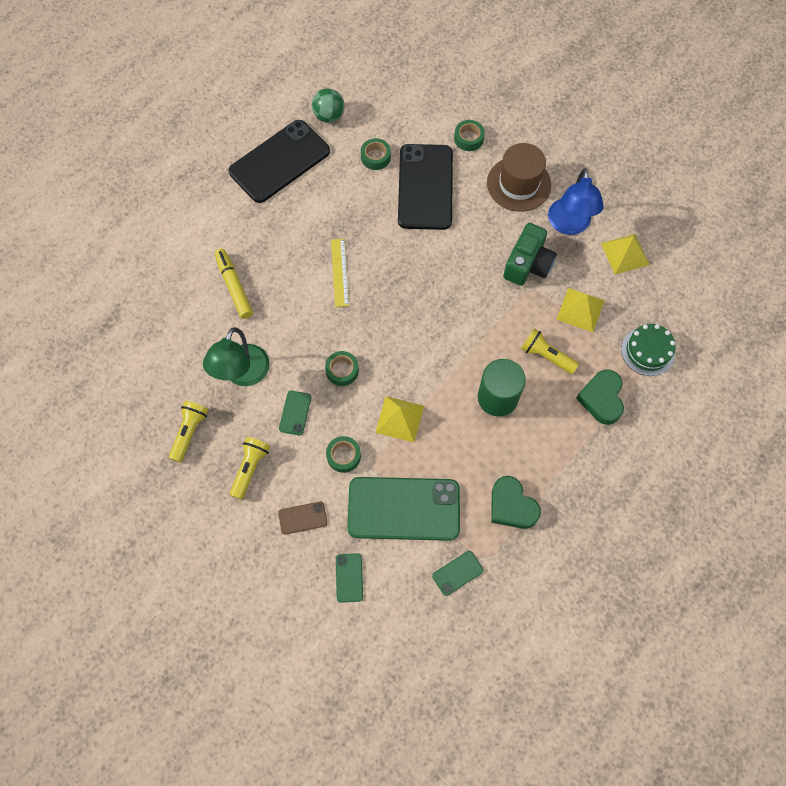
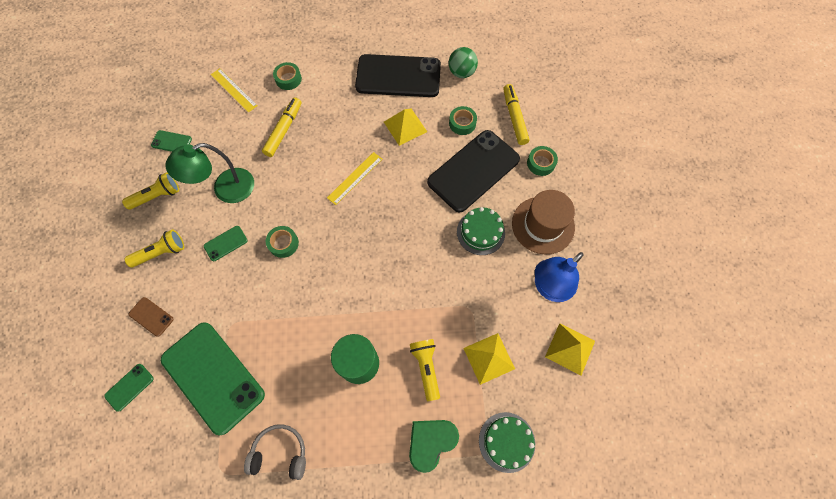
camera: 45 degrees right, 0 degrees up
green tape [326,436,361,473] -> green tape moved to [273,62,302,90]
yellow pyramid [375,396,424,442] -> yellow pyramid moved to [384,109,427,146]
green phone [432,551,483,596] -> green phone moved to [151,130,192,152]
green heart [491,476,541,529] -> grey headphones [244,424,306,480]
green camera [503,223,557,286] -> none
none -> yellow ruler [211,68,258,113]
none -> green cake [457,207,505,255]
none -> yellow marker [503,84,530,145]

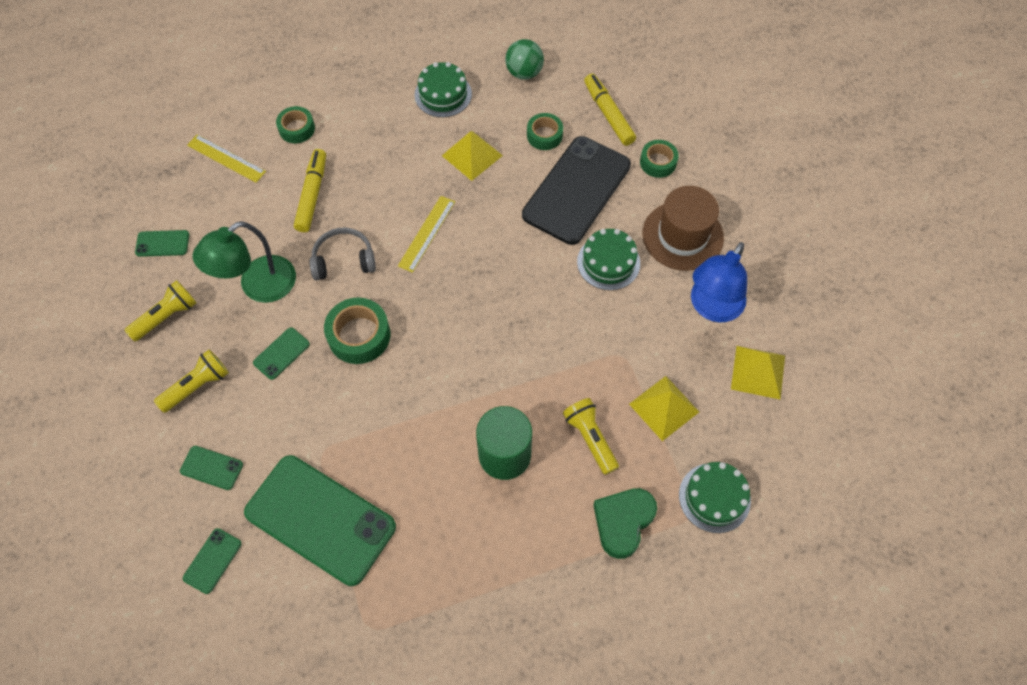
camera: 15 degrees left, 5 degrees down
brown phone [129,297,173,337] -> green phone [180,446,243,490]
grey headphones [244,424,306,480] -> grey headphones moved to [310,228,376,280]
green tape [266,226,299,258] -> green tape [324,298,390,364], size x1.55
black phone [355,54,441,97] -> green cake [415,62,472,117]

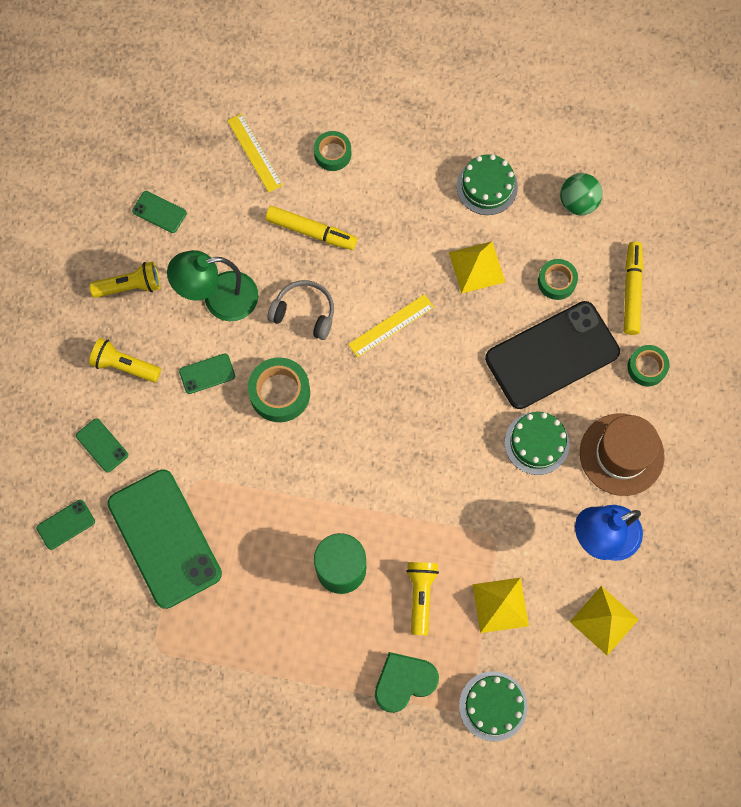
camera: 30 degrees right, 10 degrees up
yellow flashlight [154,350,229,413] -> yellow flashlight turned 150 degrees counterclockwise [89,338,161,383]
yellow marker [294,149,326,232] -> yellow marker turned 75 degrees clockwise [265,206,357,250]

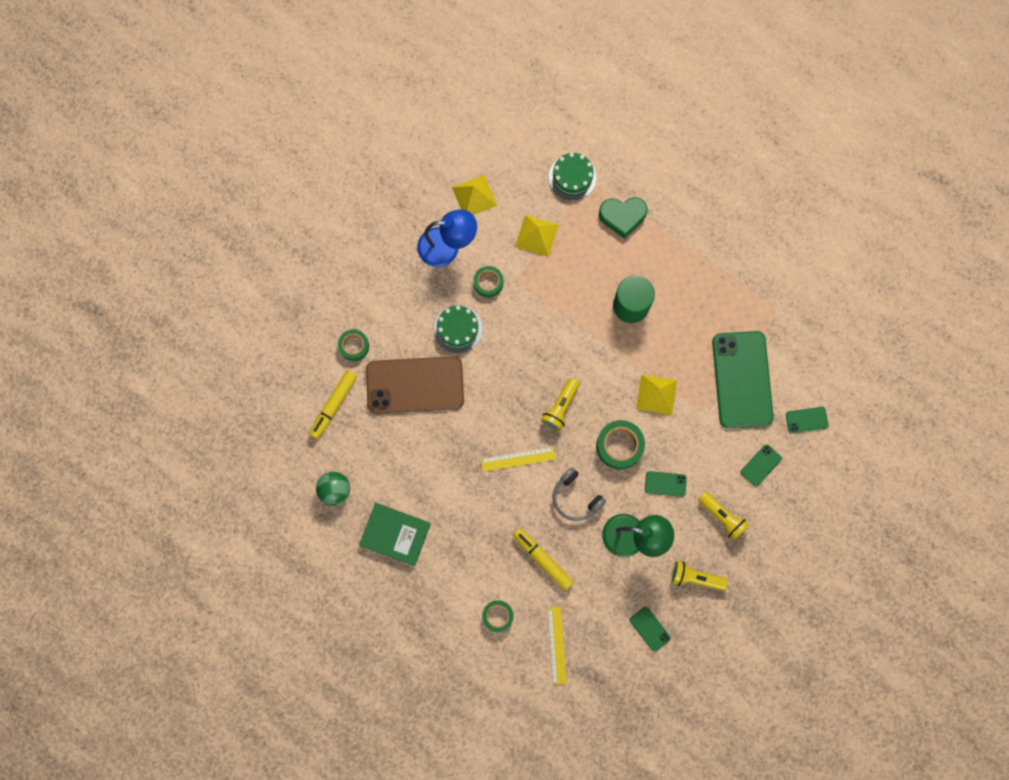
camera: 155 degrees left, 5 degrees up
green phone [76,418,128,472] -> green phone turned 60 degrees clockwise [741,444,782,486]
yellow flashlight [406,562,439,635] -> yellow flashlight moved to [541,378,579,431]
yellow pyramid [449,241,505,294] -> yellow pyramid moved to [636,375,677,415]
green cake [456,154,518,215] -> green book [359,503,431,566]
black phone [485,301,620,409] -> brown phone [366,356,464,414]
green tape [538,259,578,300] -> green tape moved to [474,266,503,298]
brown hat [580,414,665,496] -> none

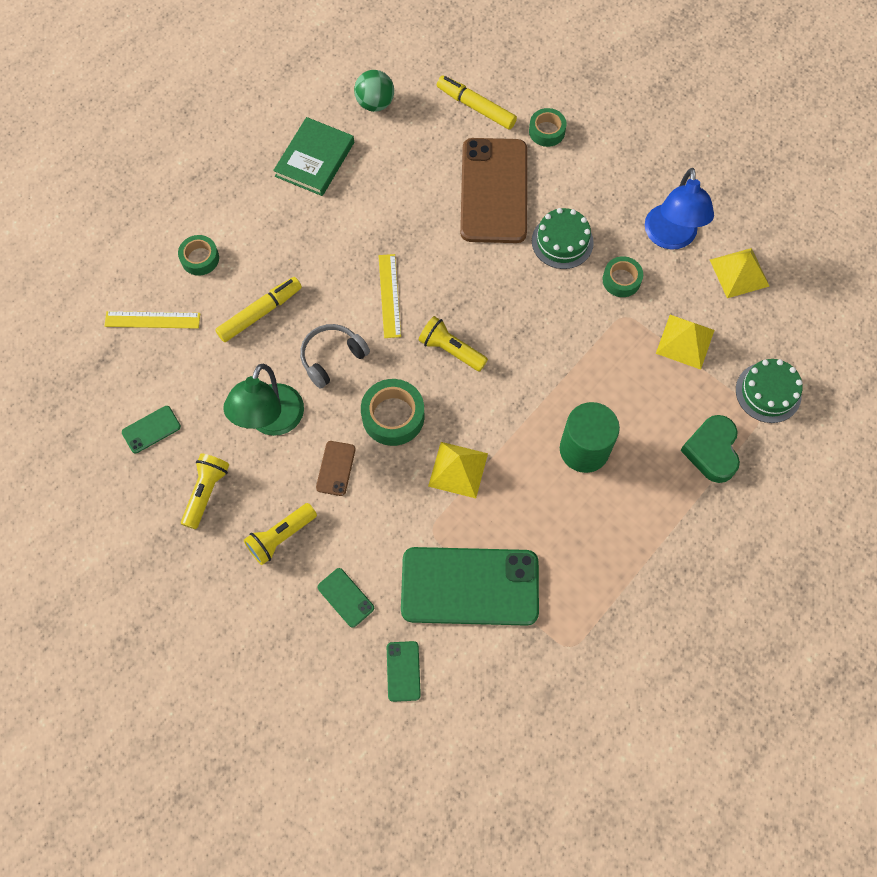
camera: 95 degrees right, 10 degrees down
green phone [645,471,687,497] -> brown phone [316,441,356,496]

